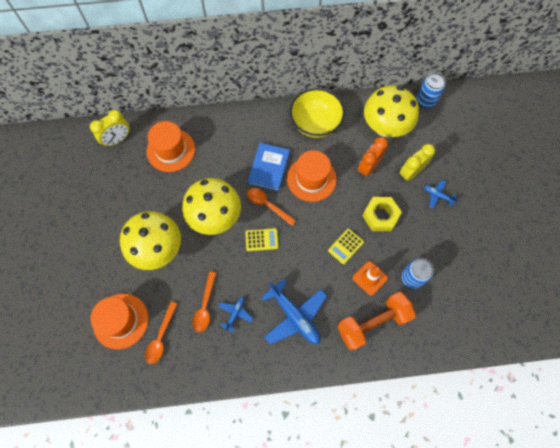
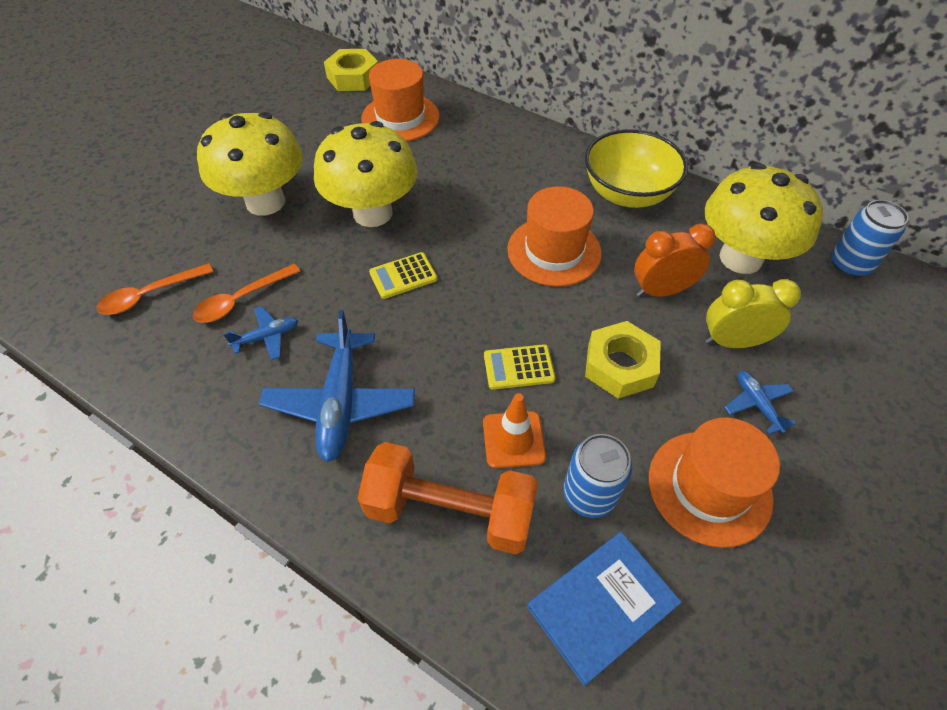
camera: 40 degrees right, 15 degrees down
yellow clock [90,110,130,147] -> yellow nut [324,49,378,91]
orange hat [91,294,149,349] -> orange hat moved to [649,418,780,548]
yellow calculator [245,228,278,251] -> yellow calculator turned 120 degrees clockwise [369,252,437,299]
orange spoon [247,188,296,226] -> none
blue book [248,143,290,192] -> blue book moved to [527,532,682,686]

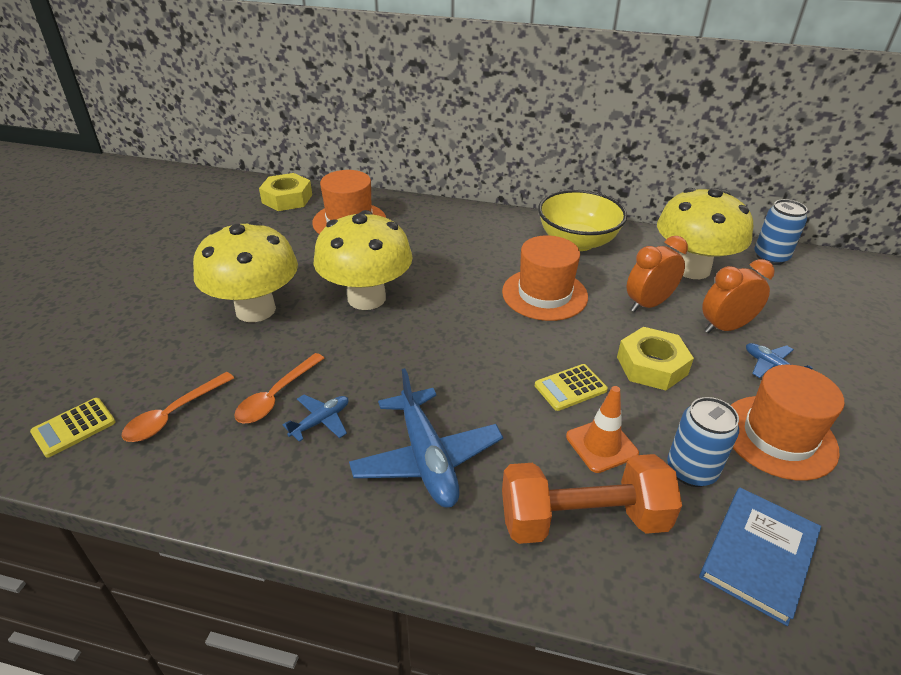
camera: 20 degrees left, 15 degrees down
yellow calculator [369,252,437,299] -> yellow calculator moved to [30,398,116,458]
yellow clock [705,279,801,348] -> orange clock [702,259,775,333]

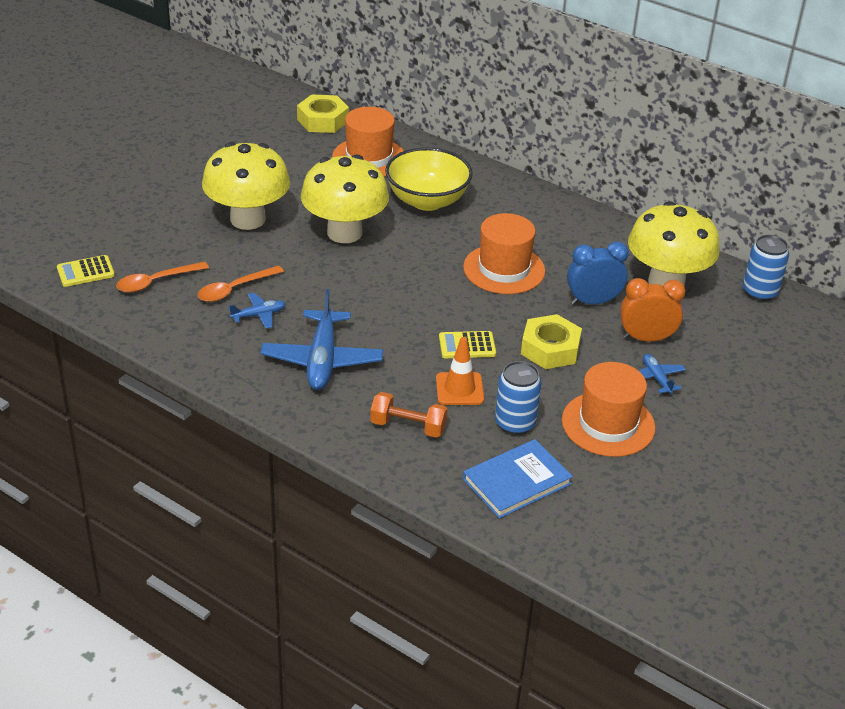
camera: 20 degrees right, 0 degrees up
orange dumbbell [502,454,682,544] -> orange dumbbell [370,392,448,438], size x0.60
yellow bowl [538,190,627,251] -> yellow bowl moved to [385,147,473,211]
orange clock [627,236,688,312] -> blue clock [567,241,629,305]

